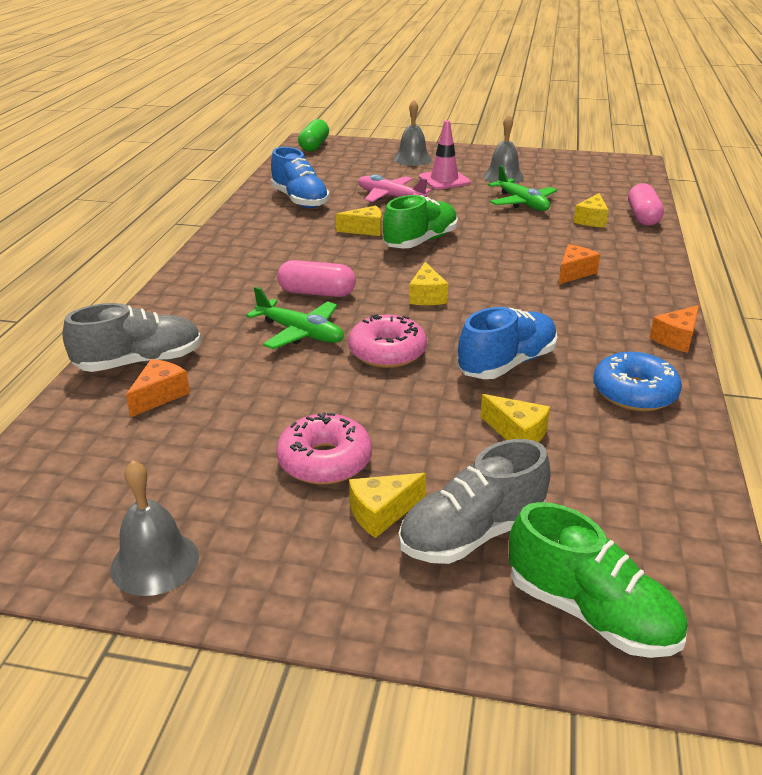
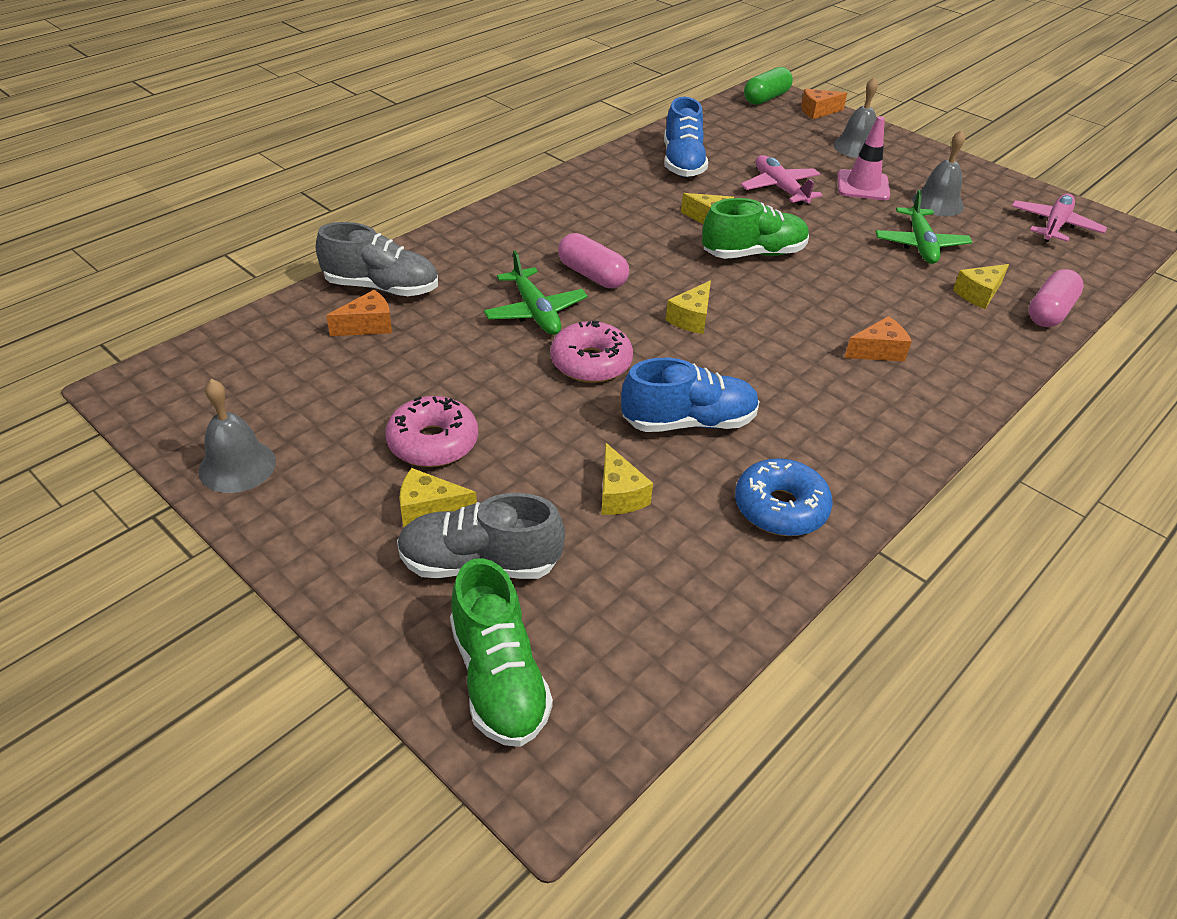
camera: 30 degrees right, 10 degrees up
orange cheese [649,305,699,353] -> orange cheese moved to [801,89,847,119]
none -> pink plane [1012,194,1107,242]

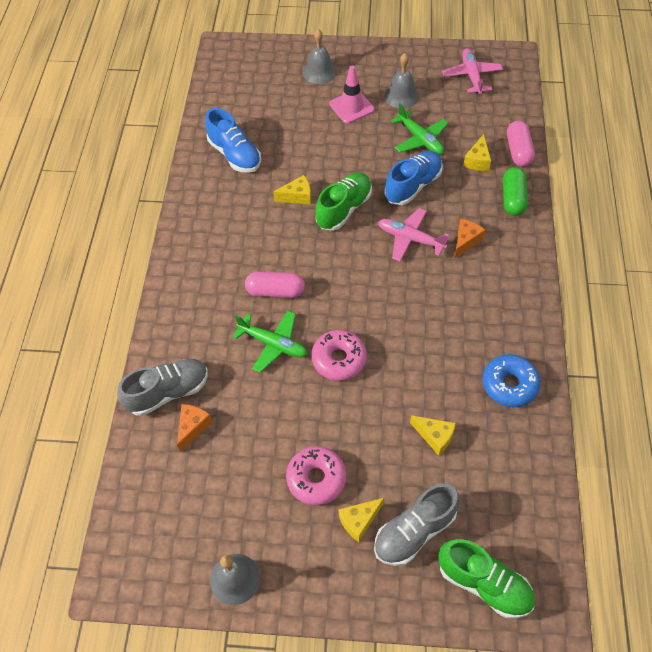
camera: 35 degrees left, 15 degrees up
blue shoe [621,358,760,432] -> blue shoe moved to [385,151,443,205]
yellow cheese [666,280,711,334] -> none
pink plane [741,155,823,205] -> pink plane moved to [378,208,449,261]
green capsule [744,67,793,105] -> green capsule moved to [503,167,528,216]
orange cheese [801,89,847,119] -> none

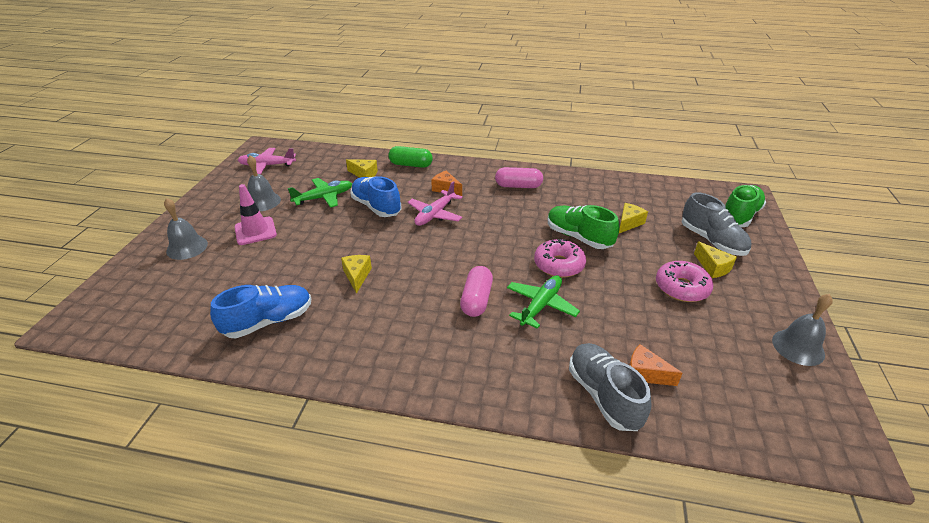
camera: 85 degrees left, 20 degrees down
green shoe [315,172,372,231] -> green shoe moved to [548,205,619,249]
blue donut [483,354,540,407] -> none
pink capsule [507,121,535,167] -> pink capsule moved to [495,167,543,188]

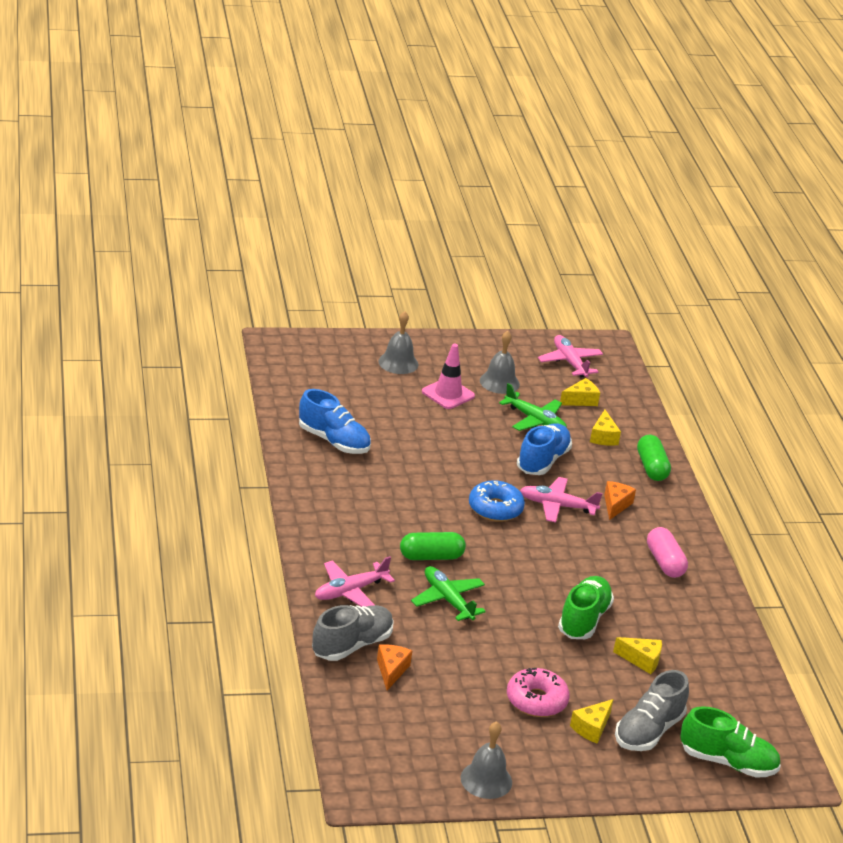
camera: 65 degrees right, 5 degrees down
yellow cheese [341,255,372,294] -> yellow cheese moved to [560,378,600,406]
pink capsule [460,266,493,317] -> green capsule [400,532,466,560]
green plane [507,275,580,329] -> green plane turned 135 degrees counterclockwise [411,566,486,621]
pink donut [534,239,586,278] -> none
none -> pink plane [315,556,395,607]
none -> blue donut [469,480,525,522]

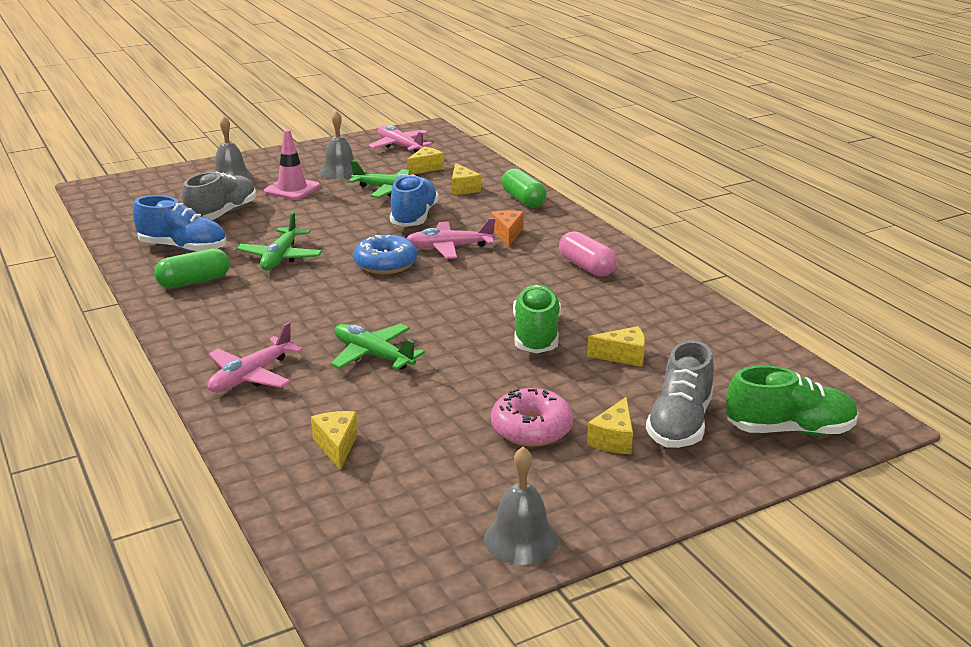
camera: 15 degrees left, 5 degrees down
grey shoe [312,605,394,661] -> grey shoe moved to [182,171,256,220]
orange cheese [377,644,412,690] -> yellow cheese [311,411,358,470]
green capsule [400,532,466,560] -> green capsule moved to [154,248,230,288]
none -> green plane [237,212,322,270]

